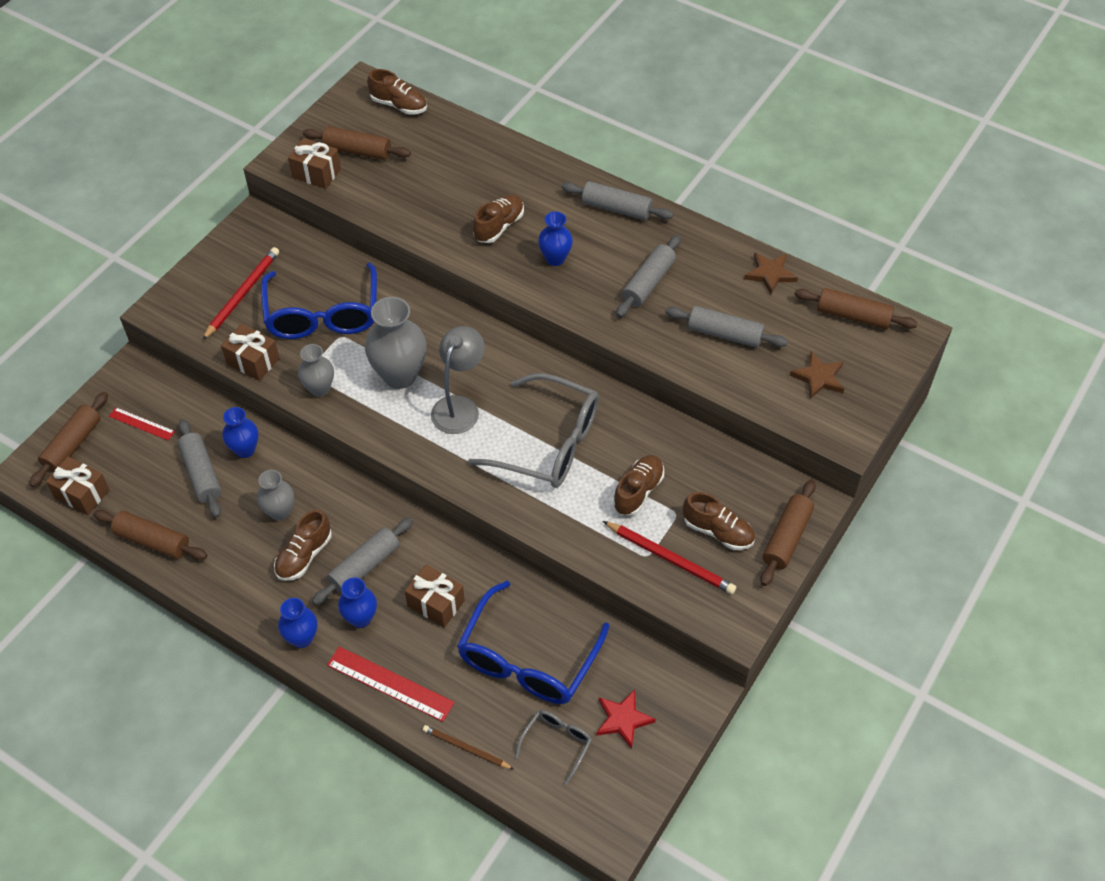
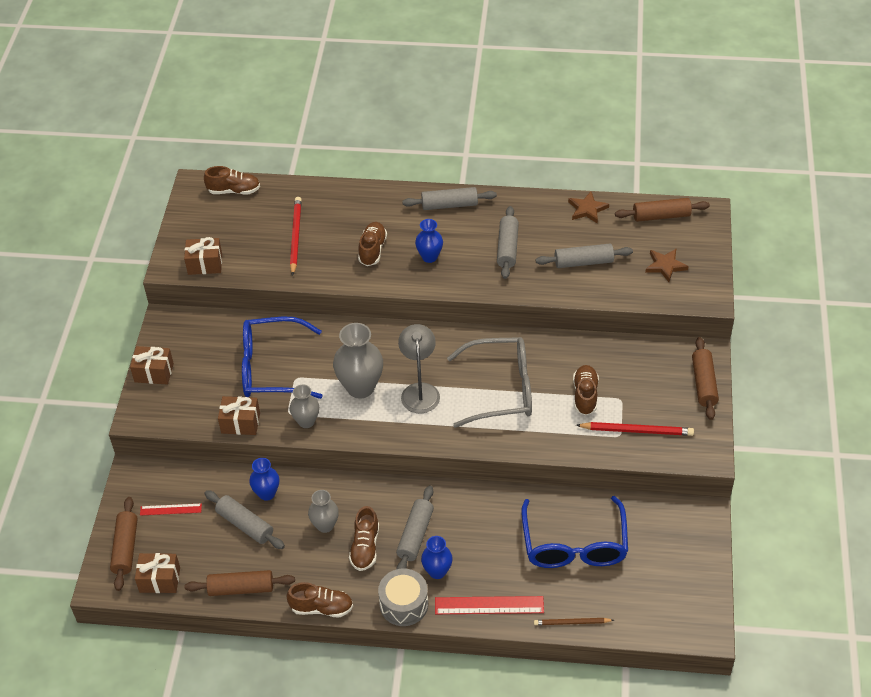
camera: 25 degrees left, 5 degrees down
red pencil [202,247,279,340] -> red pencil moved to [290,197,302,276]
blue glasses [261,263,377,339] -> blue glasses turned 120 degrees clockwise [242,316,323,399]
blue vase [278,598,317,648] -> grey drum [378,569,428,626]
brown rolling pin [303,126,411,160] -> none
brown gift [405,564,465,628] -> brown gift moved to [130,346,174,385]
grey glasses [515,710,592,785] -> none
red star [596,690,656,749] -> none
brown shoe [683,492,755,550] -> brown shoe moved to [287,582,353,617]

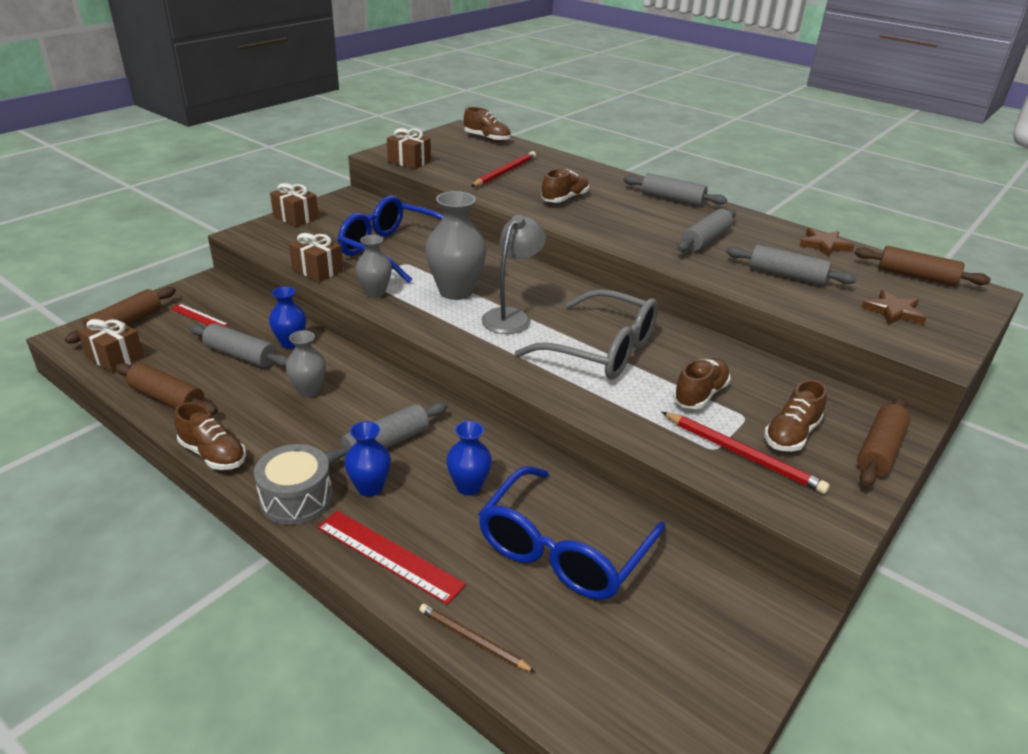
camera: 30 degrees right, 15 degrees down
grey rolling pin [204,490,285,549] -> grey rolling pin turned 45 degrees counterclockwise [189,323,288,367]
brown shoe [349,506,379,571] -> brown shoe moved to [764,379,827,451]
blue vase [415,219,443,263] -> blue vase moved to [446,421,492,495]

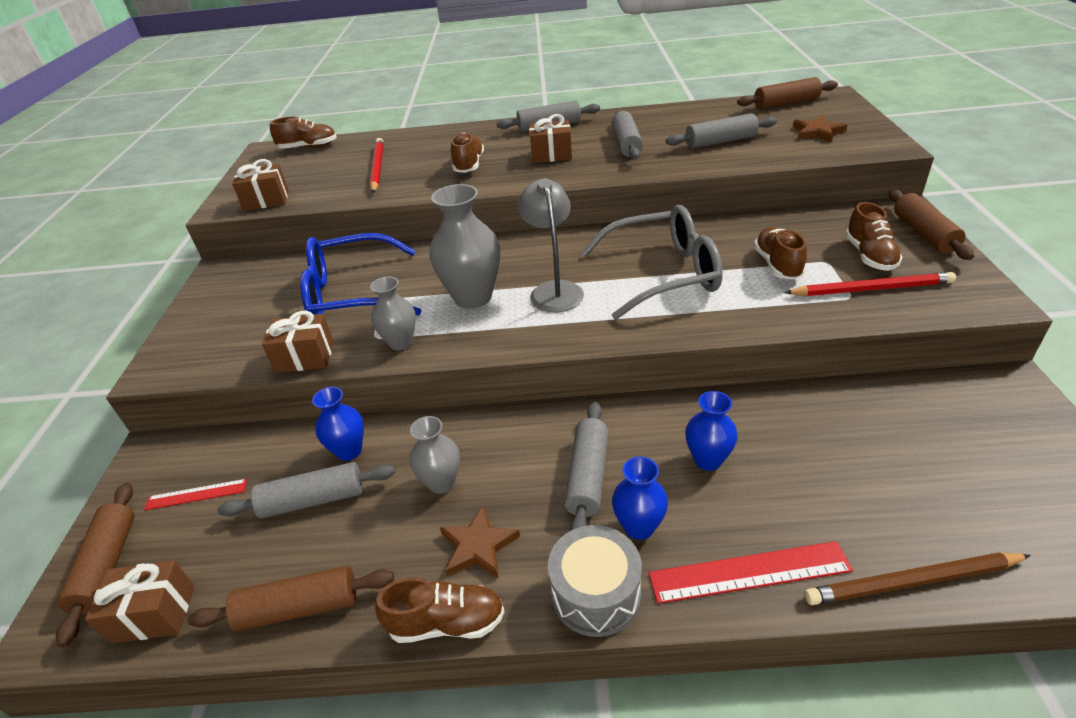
camera: 35 degrees left, 5 degrees up
brown gift [270,183,319,227] -> brown gift moved to [529,114,572,163]
brown pencil [419,604,535,672] -> brown pencil [804,553,1031,605], size x1.57
blue glasses [478,466,665,600] -> none
brown star [799,228,854,257] -> brown star moved to [440,505,520,578]

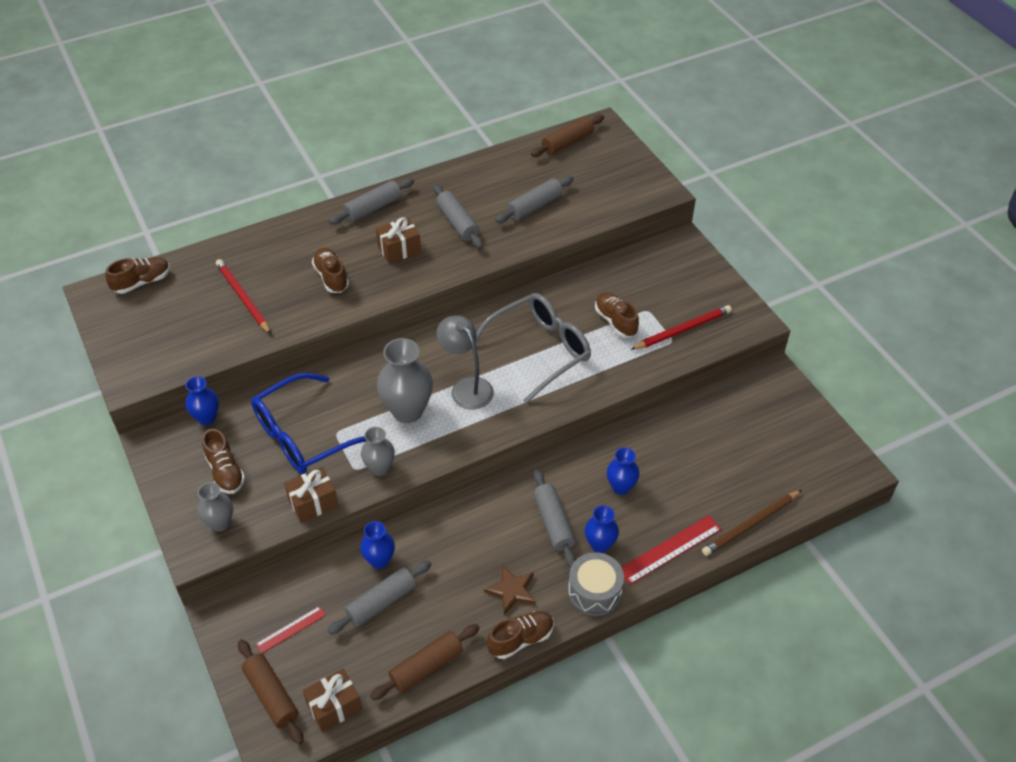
camera: 30 degrees left, 10 degrees up
brown gift [232,159,289,211] -> none
grey vase [410,416,460,494] -> grey vase moved to [197,482,233,532]
brown star [793,115,847,142] -> none
brown shoe [845,202,903,271] -> brown shoe moved to [202,429,245,494]
brown rolling pin [889,190,974,260] -> none
none -> blue vase [185,376,219,425]

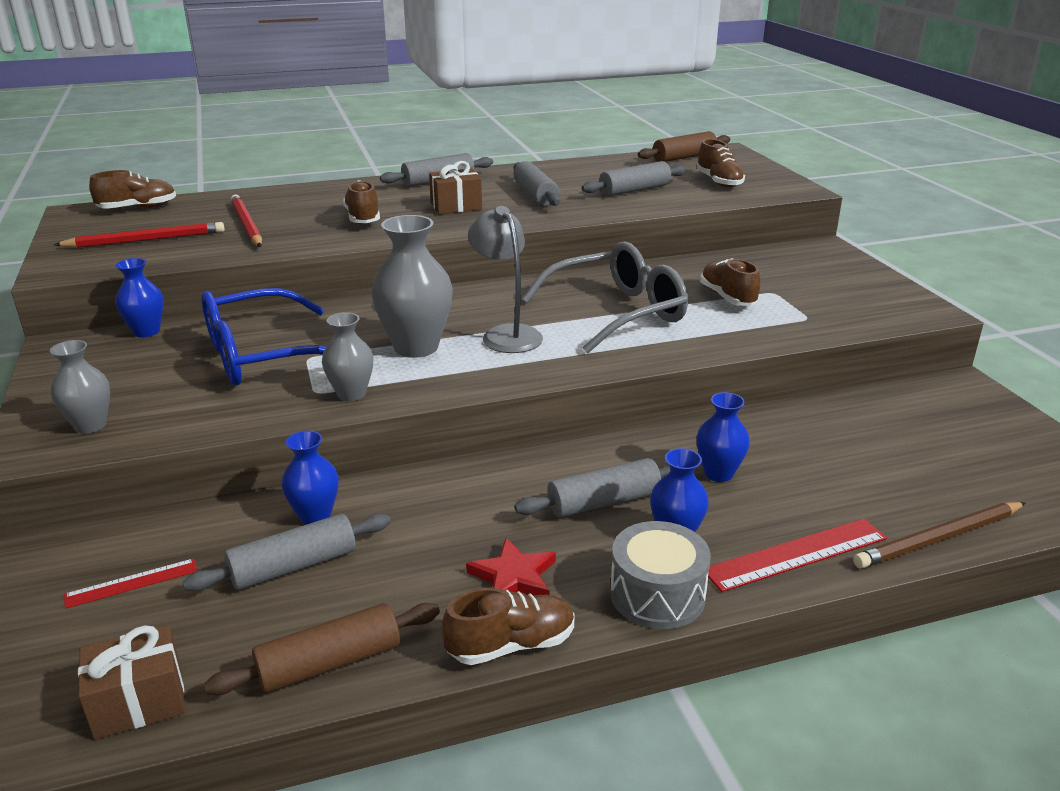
camera: 10 degrees right, 20 degrees down
brown shoe [202,429,245,494] -> brown shoe moved to [696,139,745,188]
brown rolling pin [238,639,304,744] -> none
brown gift [284,467,338,523] -> none
brown star [484,565,536,615] -> red star [466,538,556,595]
grey rolling pin [533,469,576,567] -> grey rolling pin turned 75 degrees clockwise [514,458,671,518]
red pencil [630,305,732,350] -> red pencil moved to [54,222,225,248]

